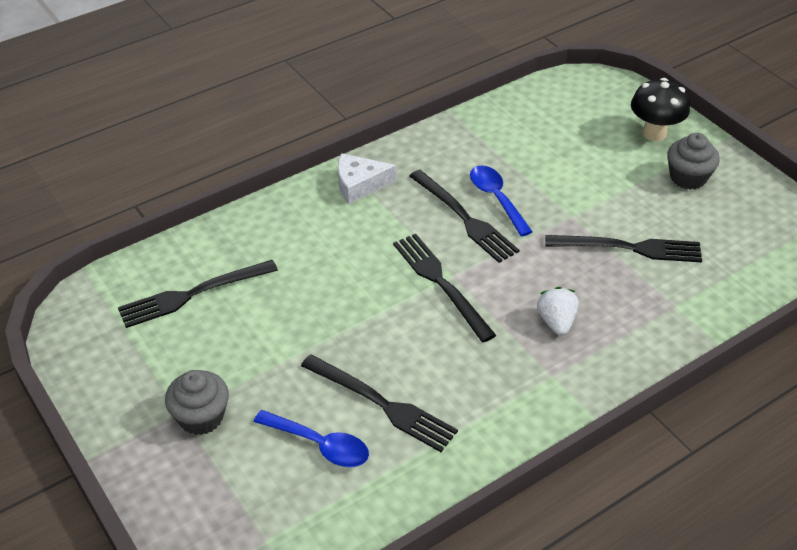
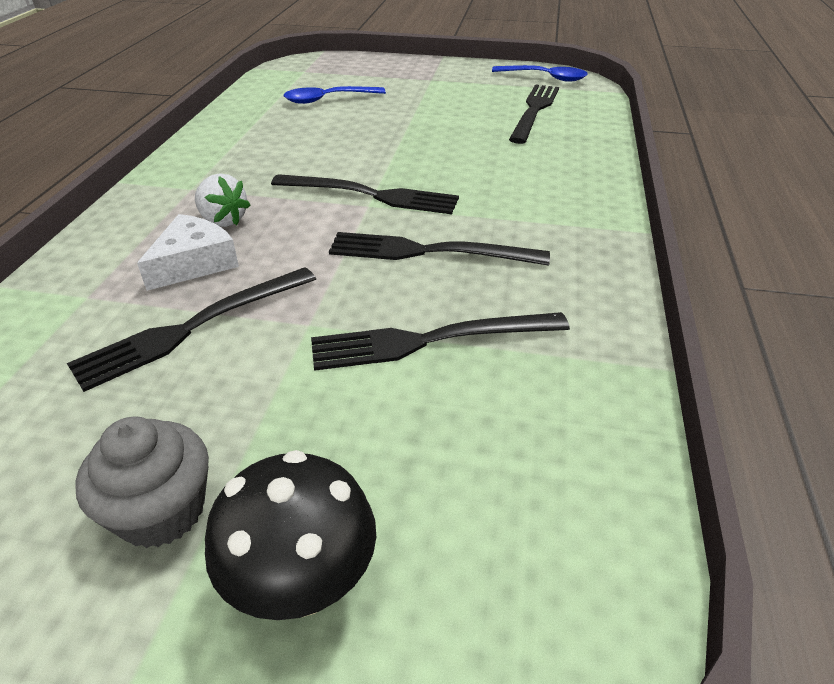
camera: 135 degrees right, 5 degrees down
grey cupcake [165,370,229,435] -> none
black fork [301,354,458,452] -> black fork moved to [311,312,570,371]
white cheese [338,153,396,204] -> white cheese moved to [137,214,239,291]
blue spoon [470,165,533,236] -> blue spoon moved to [492,65,588,82]

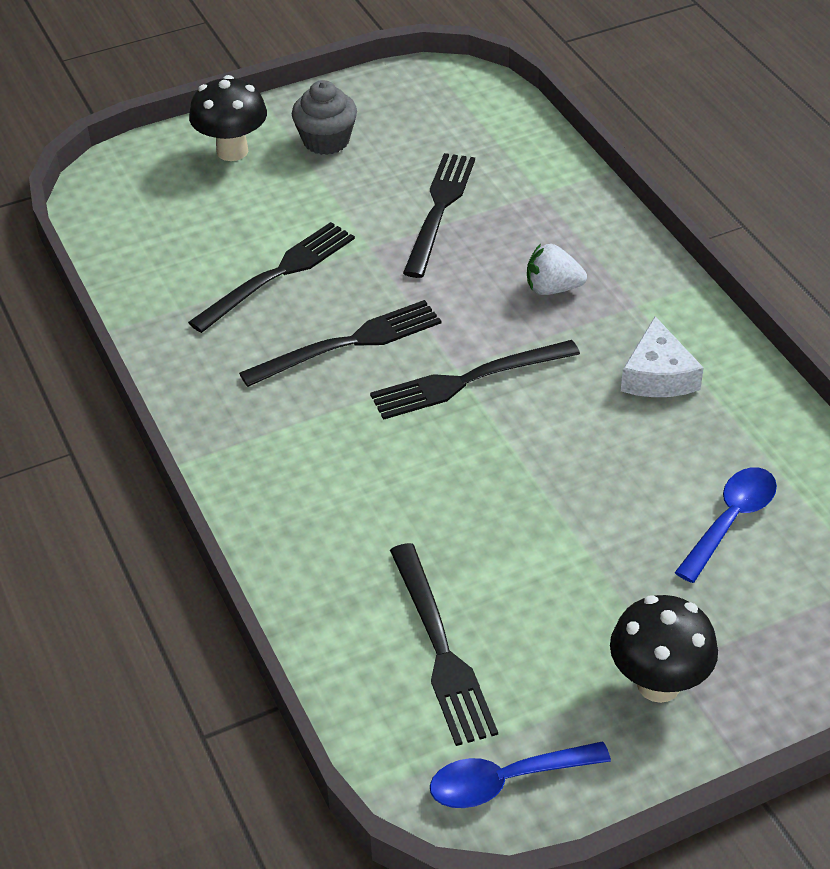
camera: 145 degrees right, 5 degrees up
white cheese [137,214,239,291] -> white cheese moved to [621,316,704,397]
none -> black mushroom [610,595,718,703]

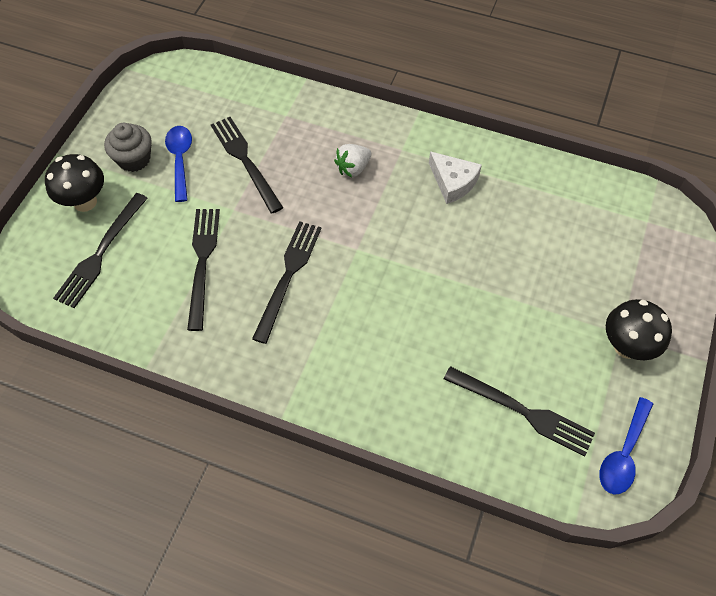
camera: 45 degrees left, 15 degrees up
black fork [370,340,580,420] -> black fork moved to [53,193,148,308]
blue spoon [674,467,777,583] -> blue spoon moved to [165,126,192,202]

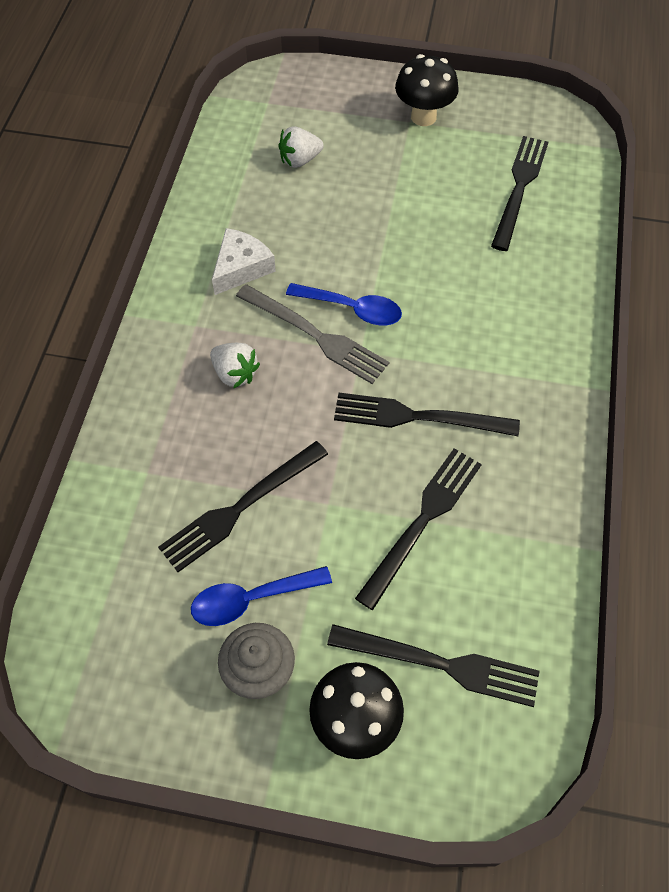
camera: 100 degrees left, 0 degrees up
black fork [187,209,220,331] -> black fork turned 135 degrees clockwise [355,448,482,610]
blue spoon [599,397,653,495] -> blue spoon moved to [286,283,402,325]
none -> grey fork [236,284,389,384]
none -> white strawberry [278,126,324,168]

